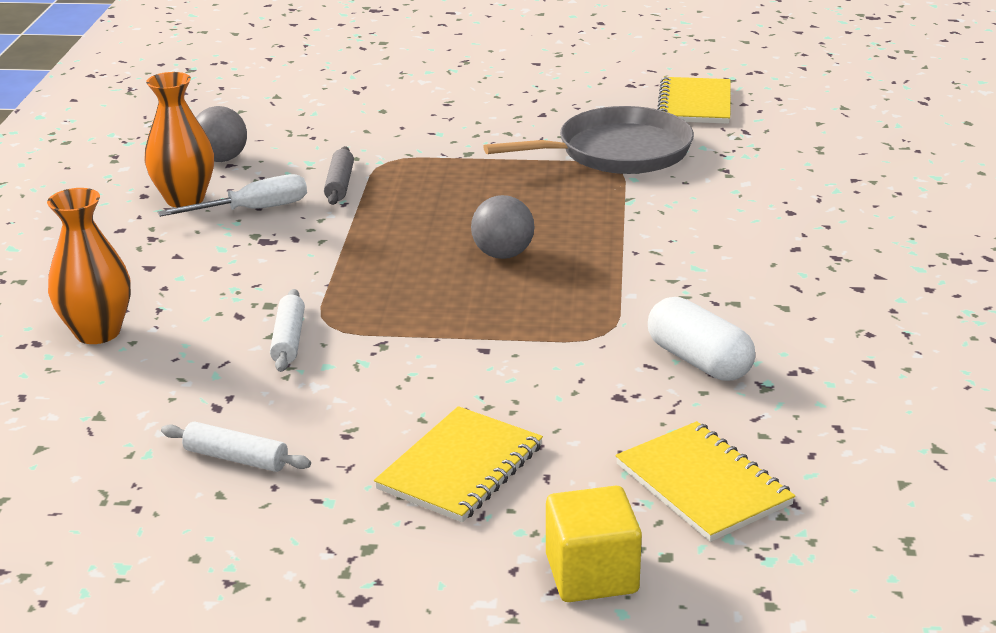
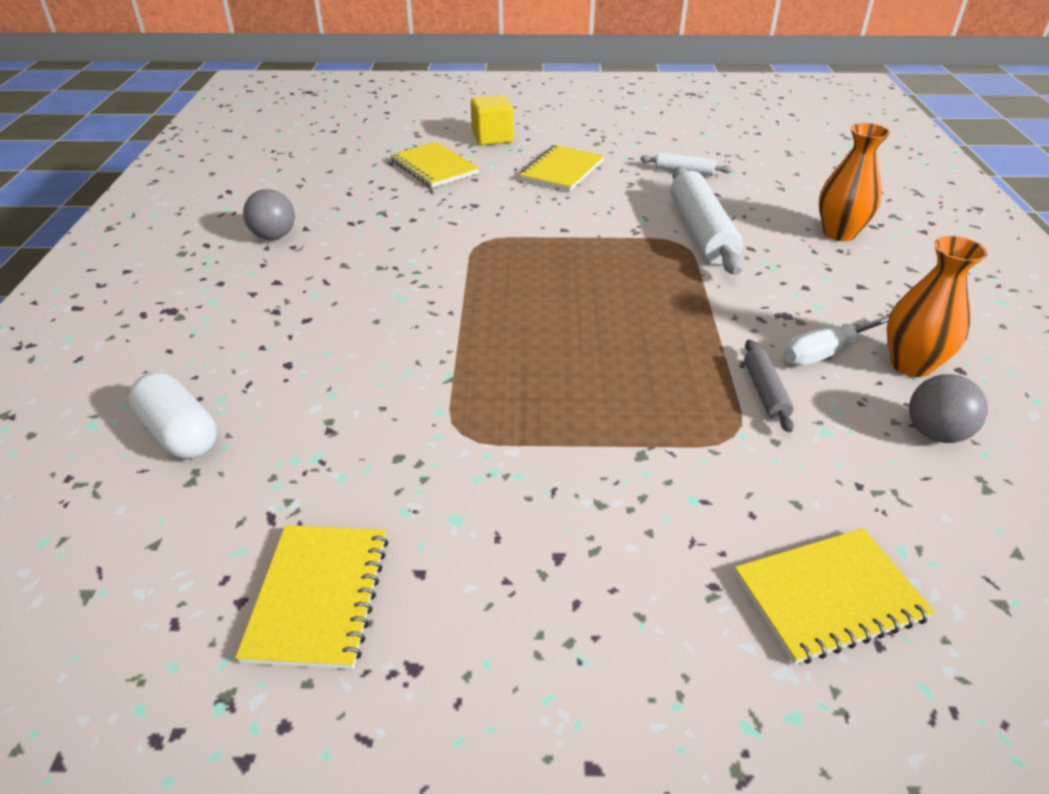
camera: 175 degrees right, 10 degrees up
white rolling pin [270,289,305,372] -> white rolling pin [670,166,743,275], size x1.99
grey ball [471,195,534,259] -> grey ball moved to [243,189,295,240]
grey pan [483,106,694,174] -> none
white capsule [648,297,755,381] -> white capsule moved to [129,373,217,459]
none -> yellow notebook [734,528,935,665]

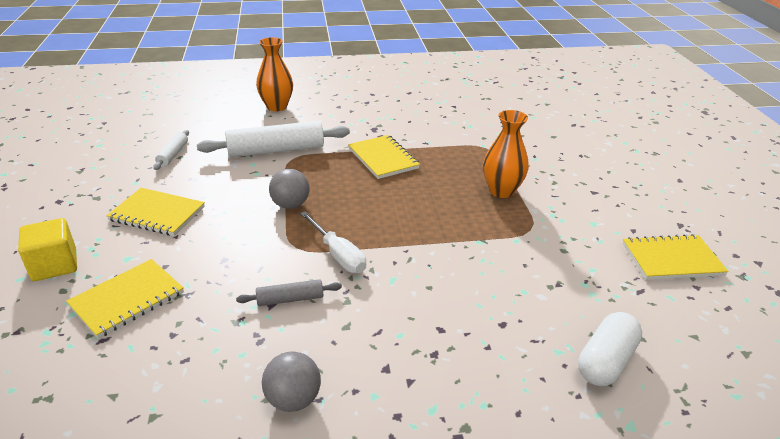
camera: 100 degrees left, 5 degrees down
yellow notebook [734,528,935,665] -> yellow notebook moved to [348,135,420,179]
grey rolling pin [744,340,794,433] -> grey rolling pin moved to [236,279,342,306]
white screwdriver [783,314,890,366] -> white screwdriver moved to [300,211,366,273]
orange vase [887,236,988,377] -> orange vase moved to [483,110,529,198]
grey ball [909,374,988,443] -> grey ball moved to [269,169,310,209]

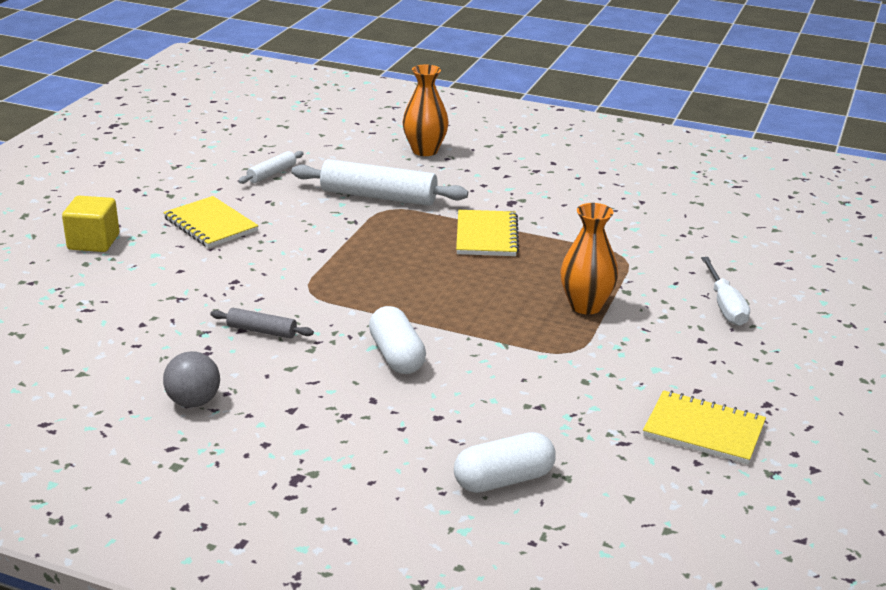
camera: 30 degrees right, 5 degrees down
yellow notebook [66,259,184,339] -> none
grey ball [269,169,310,209] -> none
white screwdriver [300,211,366,273] -> white screwdriver moved to [701,257,750,326]
none -> white capsule [369,306,426,374]

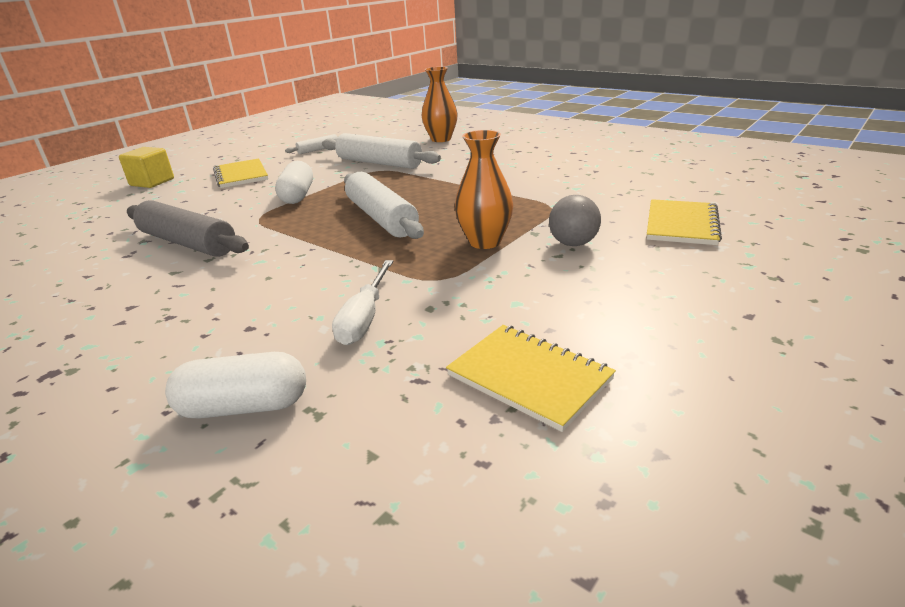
camera: 20 degrees right, 0 degrees up
grey ball [163,351,220,408] -> grey ball moved to [549,195,601,246]
grey rolling pin [210,308,314,339] -> grey rolling pin [127,200,249,257], size x1.99
white capsule [369,306,426,374] -> white capsule moved to [275,161,313,204]
yellow notebook [456,210,519,256] -> yellow notebook moved to [647,199,722,245]
white screwdriver [701,257,750,326] -> white screwdriver moved to [332,260,393,345]
none -> white rolling pin [344,172,424,239]

